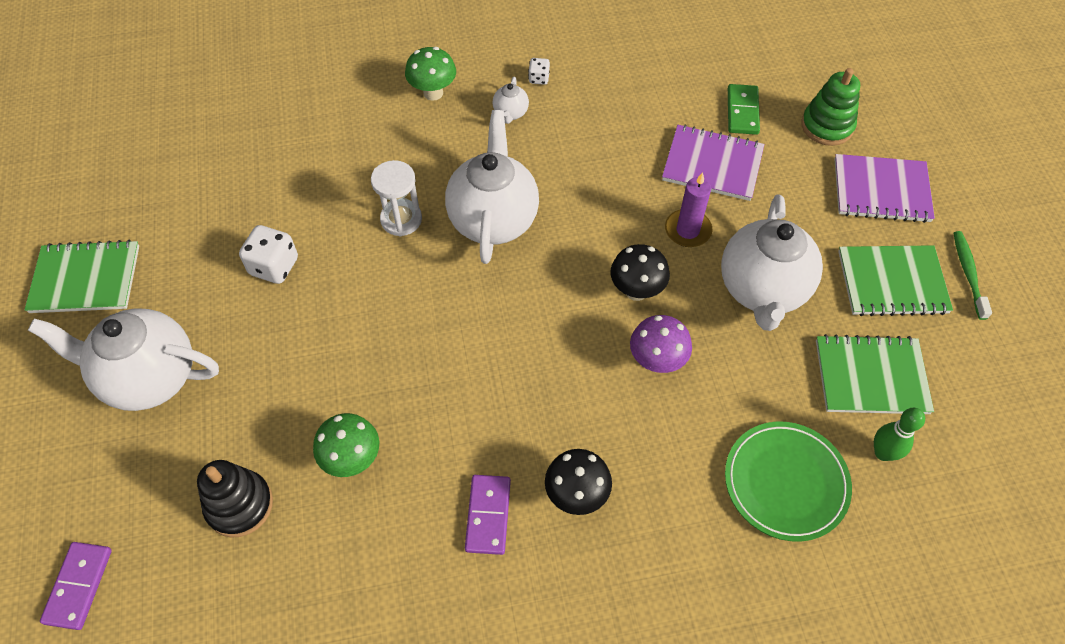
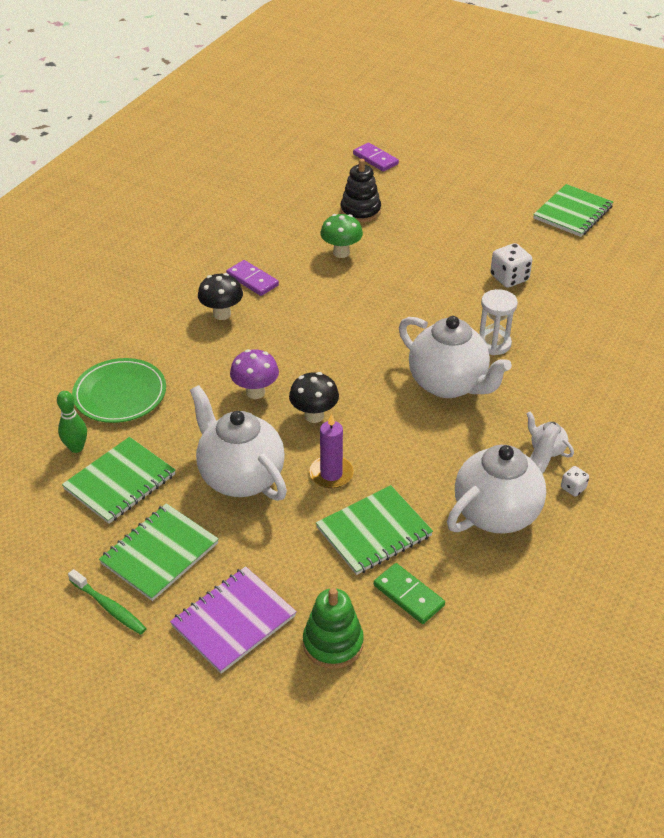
camera: 130 degrees right, 15 degrees down
white teapot [28,308,219,411] -> white teapot moved to [447,423,561,533]
green mushroom [405,47,456,101] -> none
purple notebook [662,124,764,201] -> green notebook [316,485,433,575]

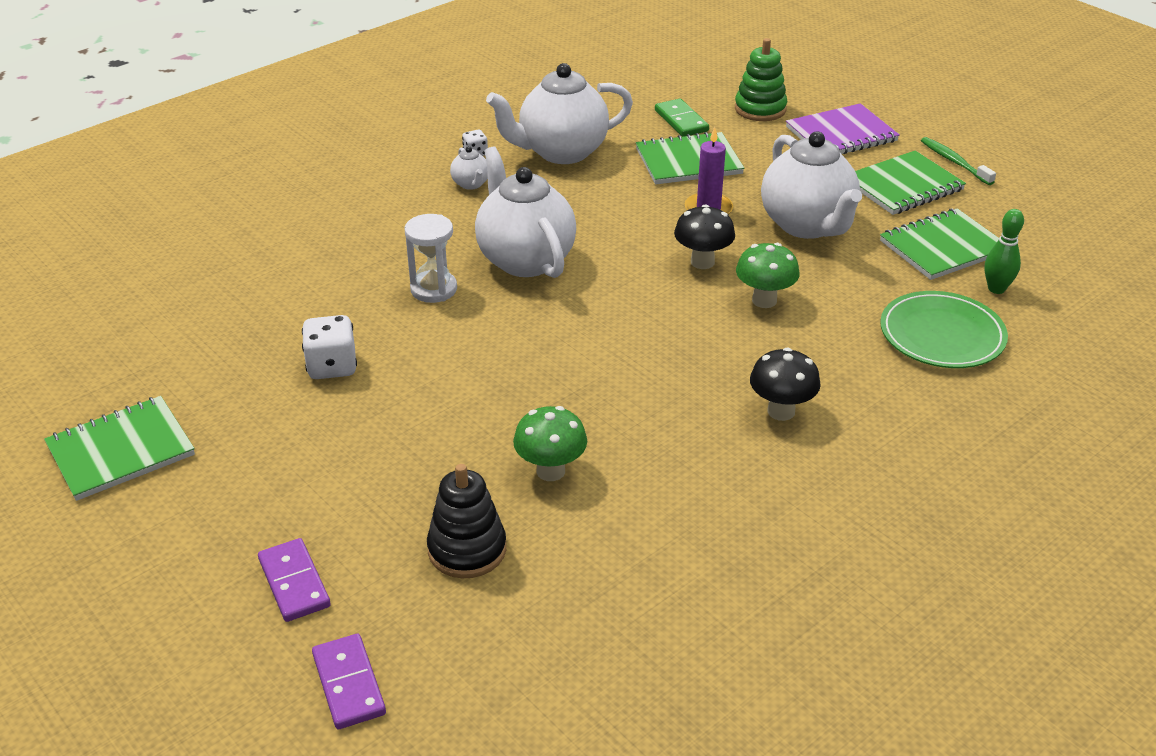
camera: 160 degrees left, 5 degrees down
purple domino [226,260,279,296] -> purple domino moved to [258,538,331,622]
purple mushroom [230,349,279,399] -> green mushroom [736,243,800,308]

